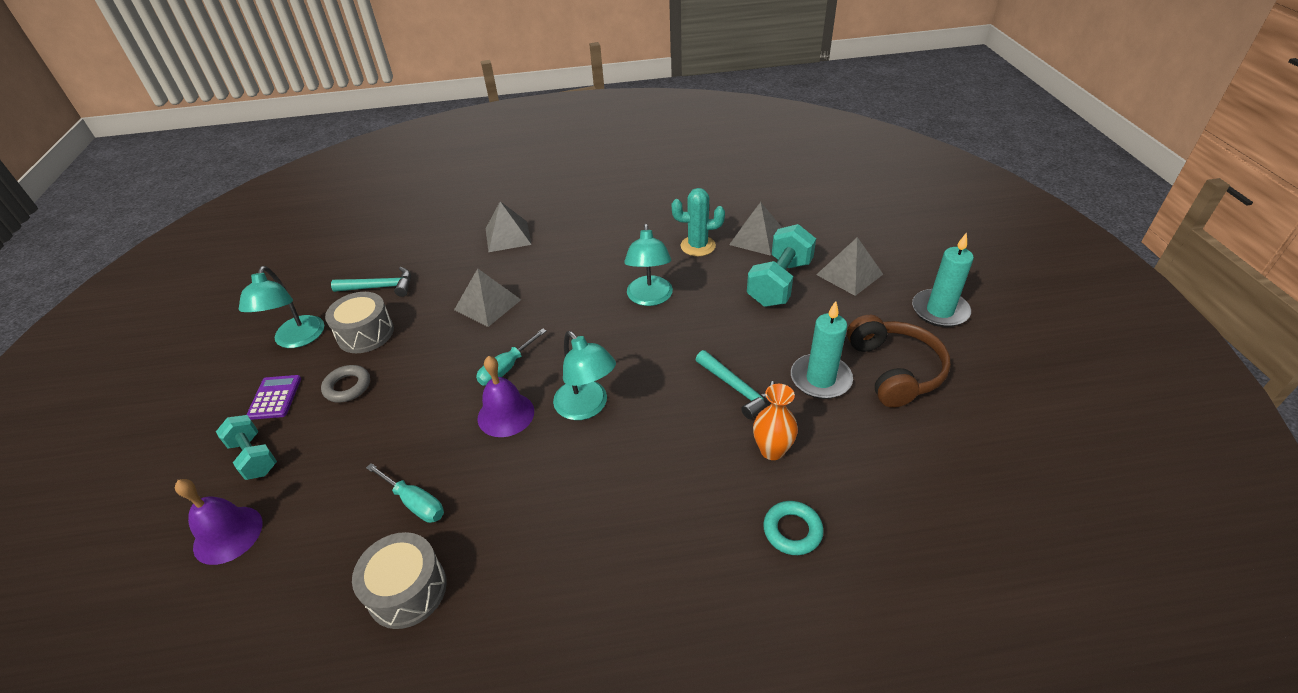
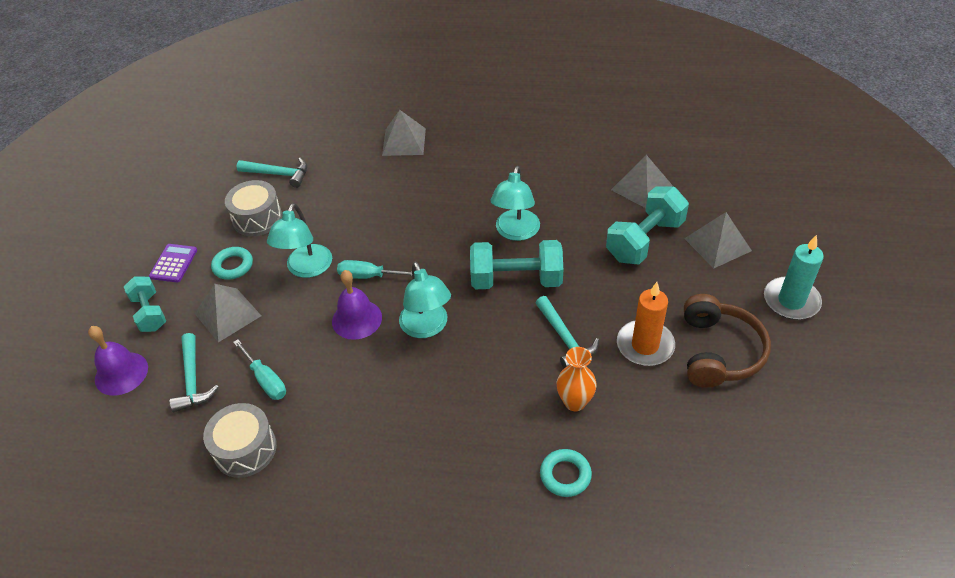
camera: 15 degrees right, 5 degrees up
turquoise lamp [239,266,324,348] -> turquoise lamp moved to [267,203,332,278]
grey ring [321,365,370,403] -> turquoise ring [211,247,253,280]
grey pyramid [454,269,521,327] -> grey pyramid moved to [194,284,261,342]
turquoise screwdriver [476,328,547,386] -> turquoise screwdriver turned 45 degrees clockwise [337,260,412,279]
turquoise cactus [672,188,725,256] -> none
turquoise candle [791,301,853,399] -> orange candle [617,282,675,366]
none -> turquoise hammer [169,333,219,412]
none -> turquoise dumbbell [470,240,563,289]

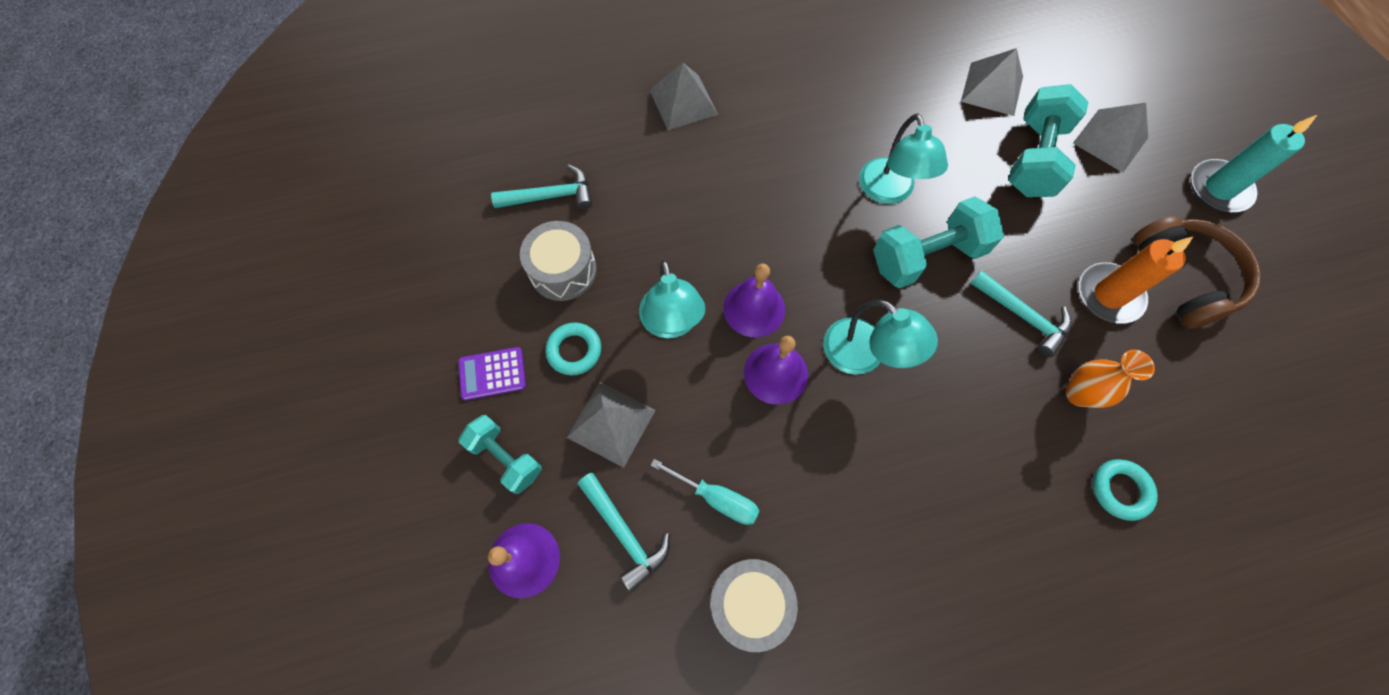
camera: 25 degrees left, 20 degrees up
purple calculator [149,244,197,282] -> purple calculator turned 90 degrees counterclockwise [458,347,526,400]
turquoise screwdriver [337,260,412,279] -> purple bell [723,264,785,337]

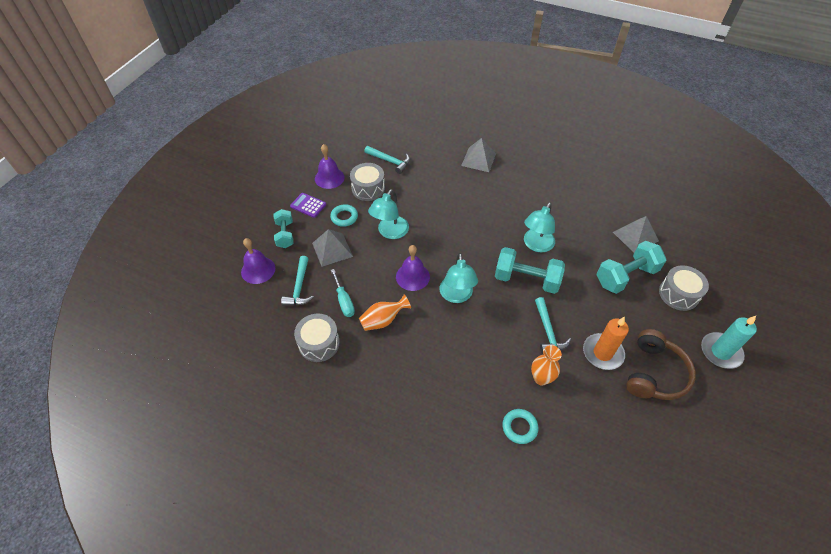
camera: 40 degrees right, 15 degrees down
purple bell [723,264,785,337] -> purple bell moved to [315,144,345,189]
grey pyramid [1073,103,1148,173] -> grey drum [659,265,709,311]
none -> orange vase [359,294,411,331]

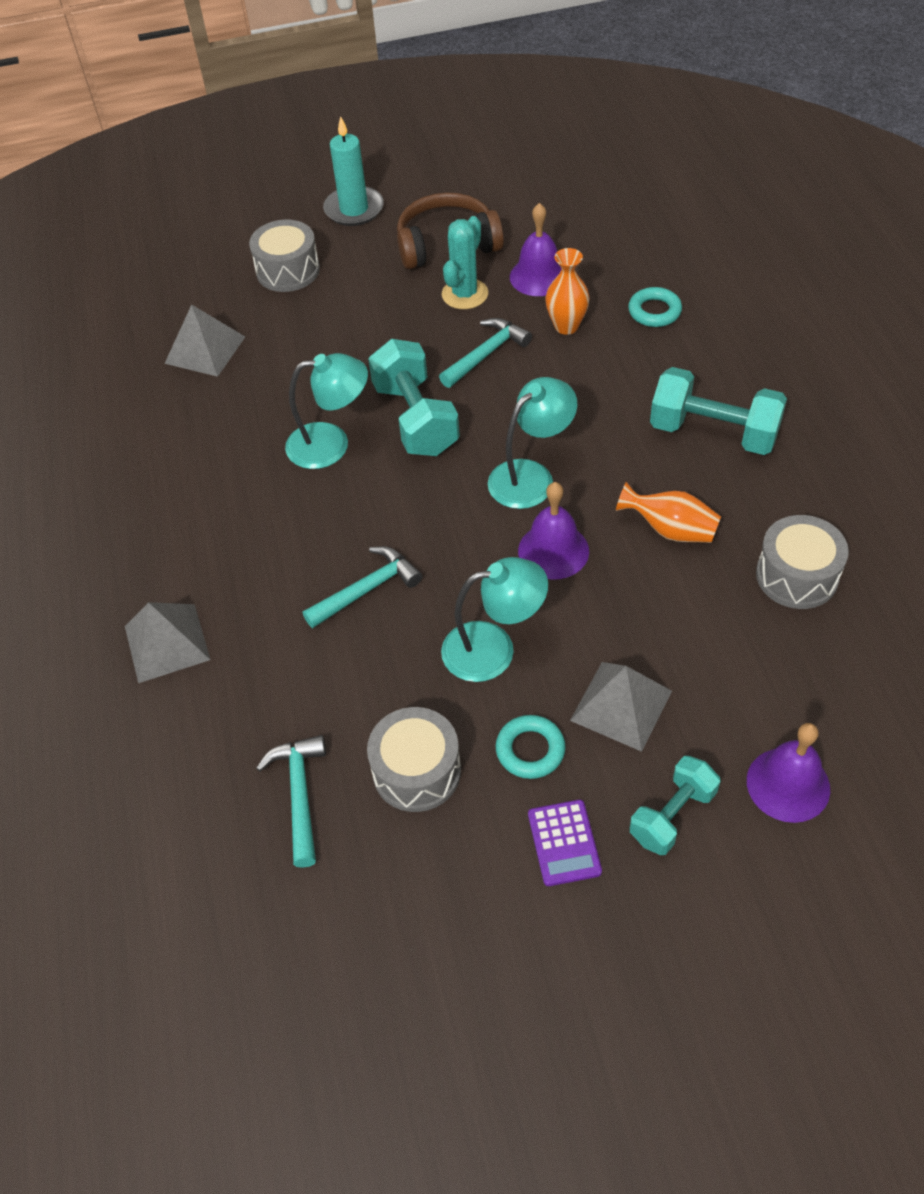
camera: 125 degrees left, 0 degrees up
turquoise hammer [281,256,314,306] -> turquoise hammer moved to [303,546,422,628]
purple bell [315,144,345,189] -> purple bell moved to [510,203,562,296]
turquoise screwdriver [331,269,355,317] -> none
orange candle [583,317,629,370] -> turquoise cactus [442,216,488,309]
turquoise dumbbell [597,241,667,294] -> turquoise dumbbell moved to [650,367,787,455]

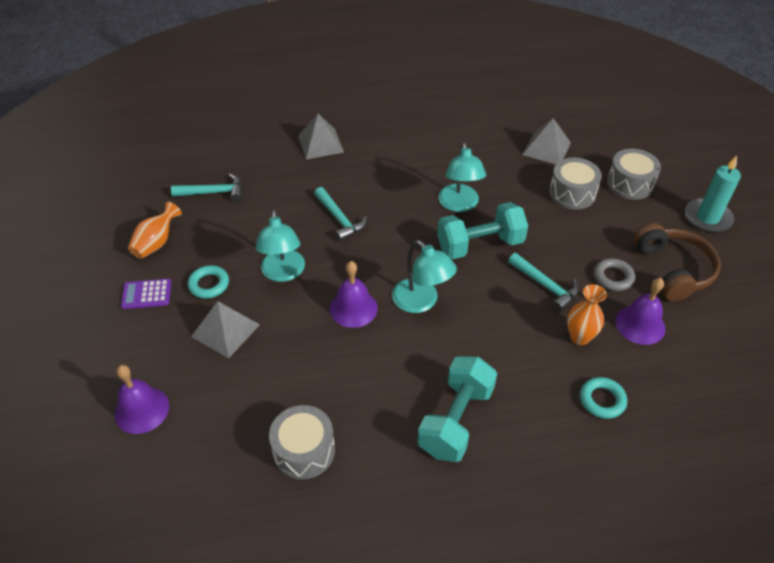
camera: 90 degrees right, 5 degrees down
grey drum [367,707,461,812] -> grey drum moved to [549,158,602,209]
turquoise cactus [442,216,488,309] -> grey ring [594,258,635,291]
orange vase [616,482,721,543] -> orange vase moved to [128,202,182,259]
turquoise dumbbell [630,756,721,855] -> none

